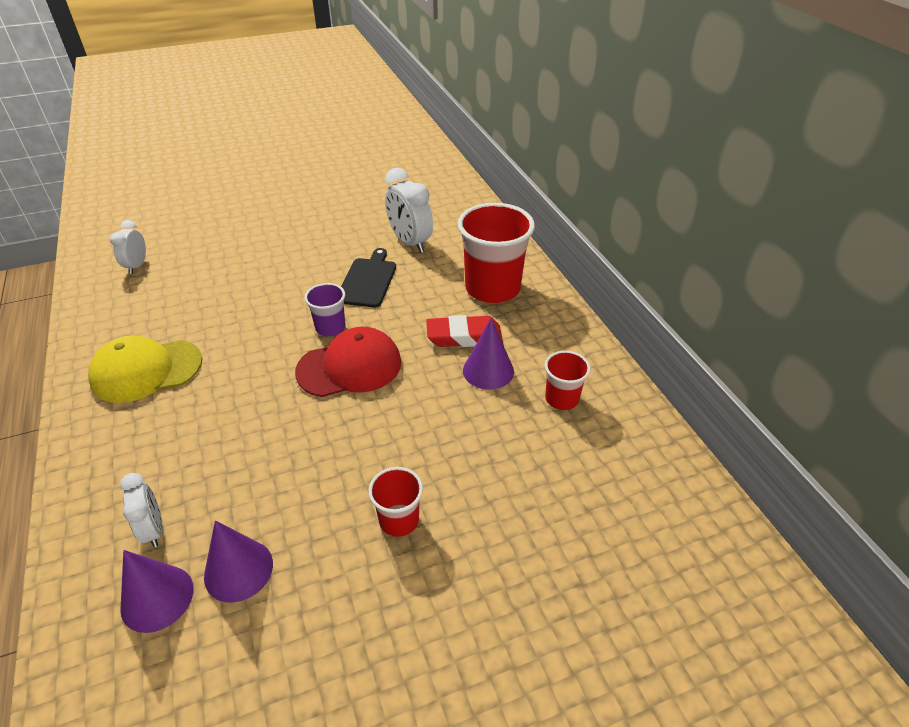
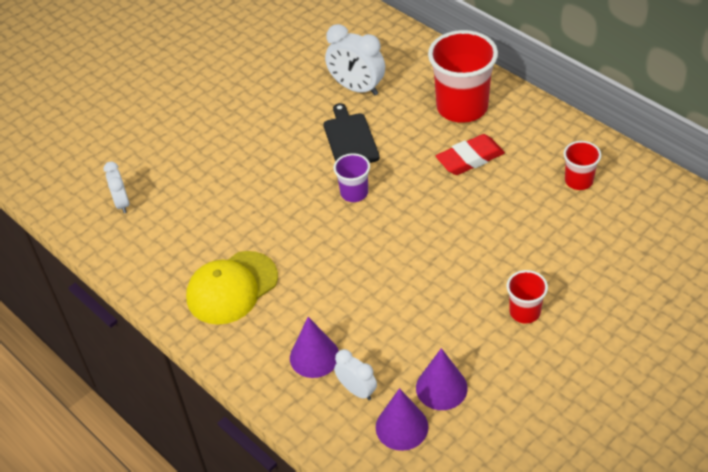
camera: 20 degrees left, 5 degrees up
red cap [295,327,401,397] -> none
purple cone [463,318,514,390] -> purple cone moved to [290,317,339,378]

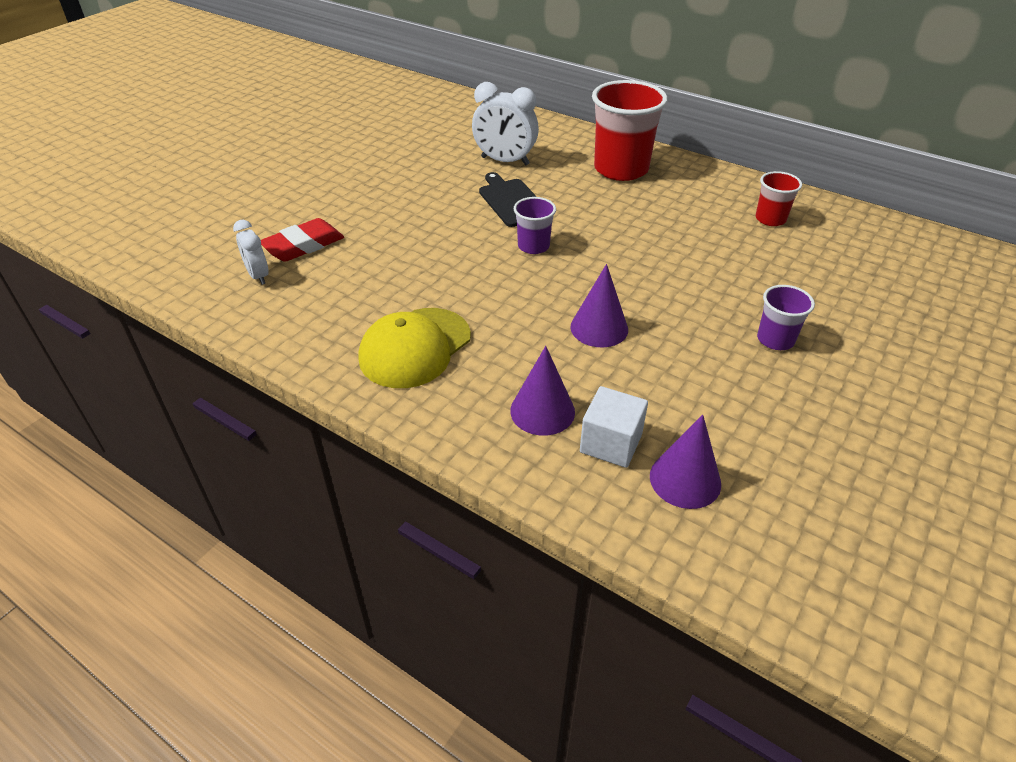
camera: 15 degrees left, 5 degrees down
white clock [334,349,377,400] -> white cube [580,386,648,468]
purple cone [416,348,468,410] -> purple cone moved to [571,264,628,348]
red eraser [436,134,505,175] -> red eraser moved to [261,218,344,262]
red cup [507,270,548,324] -> purple cup [757,285,815,350]

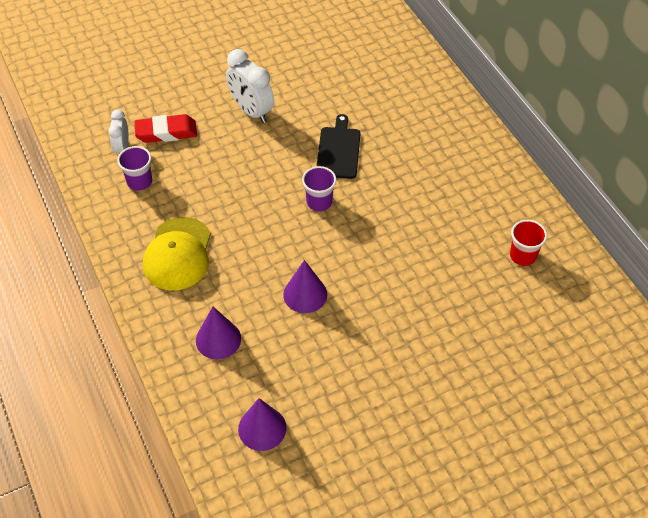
camera: 30 degrees right, 10 degrees up
yellow cap [359,308,471,388] -> yellow cap turned 60 degrees counterclockwise [143,217,211,290]
white clock [472,82,539,165] -> white clock moved to [226,49,274,123]
white cube [580,386,648,468] -> none
red cup [592,80,668,181] -> none
purple cup [757,285,815,350] -> purple cup moved to [117,146,152,191]

